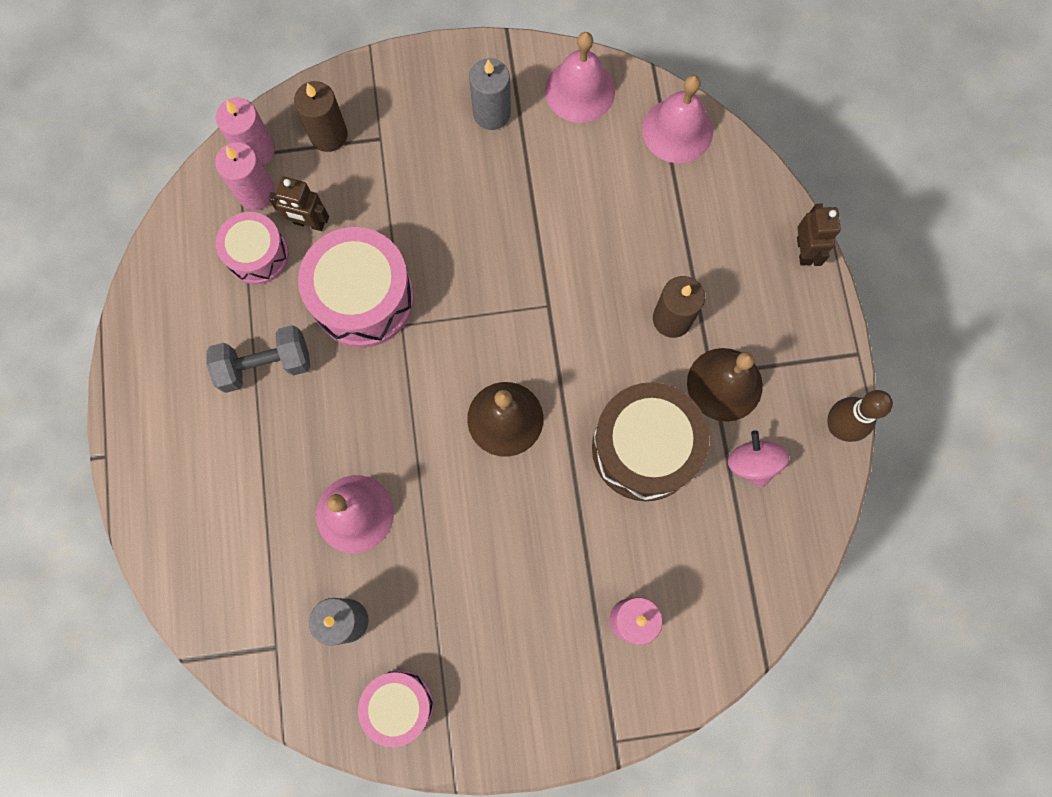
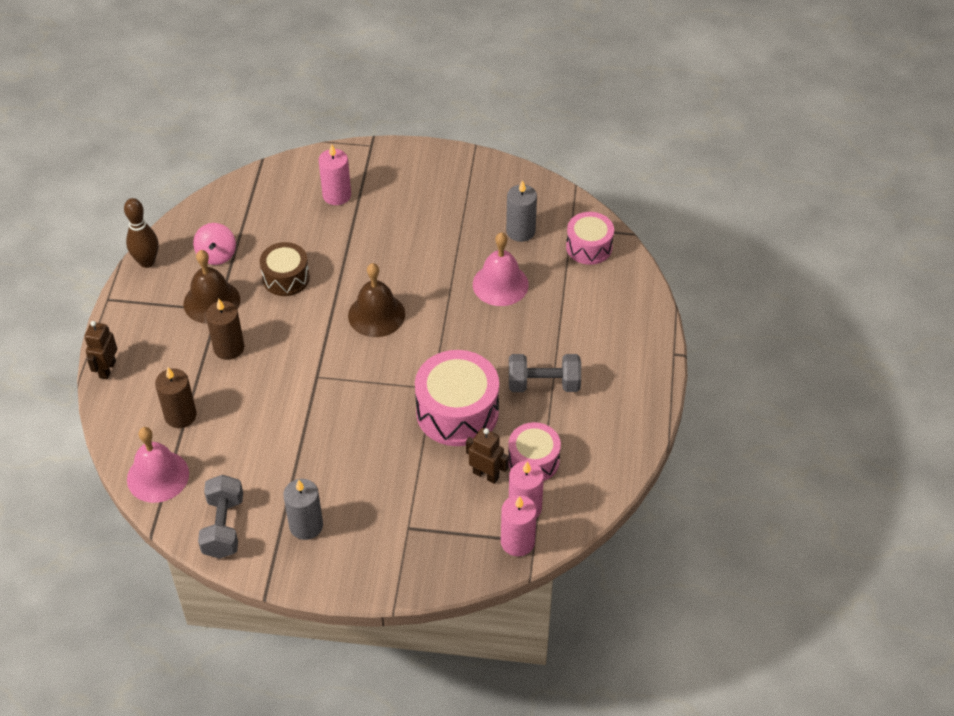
camera: 165 degrees left, 25 degrees down
brown candle [294,81,348,152] -> brown candle moved to [155,367,197,428]
pink drum [358,670,433,747] -> pink drum moved to [566,212,614,265]
pink bell [545,32,615,123] -> grey dumbbell [198,475,243,559]
brown drum [592,382,710,501] -> brown drum [260,242,310,296], size x0.61

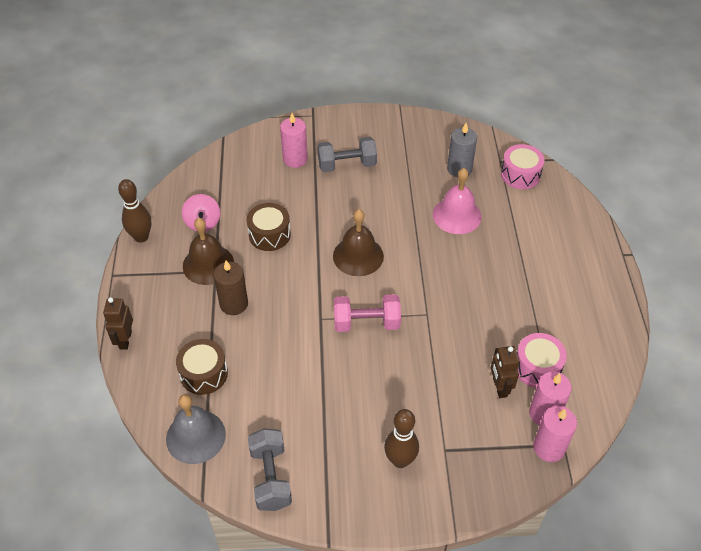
camera: 10 degrees left, 0 degrees up
pink bell [127,427,189,503] -> grey bell [166,394,226,464]
brown candle [155,367,197,428] -> brown drum [176,339,228,395]
grey candle [283,479,323,540] -> none
pink drum [415,350,499,446] -> none
brown robot [466,428,509,484] -> brown robot turned 120 degrees counterclockwise [491,346,520,398]
grey dumbbell [509,354,581,392] -> grey dumbbell moved to [317,137,377,172]
none -> pink dumbbell [334,294,401,332]
none -> brown bowling pin [384,409,419,468]

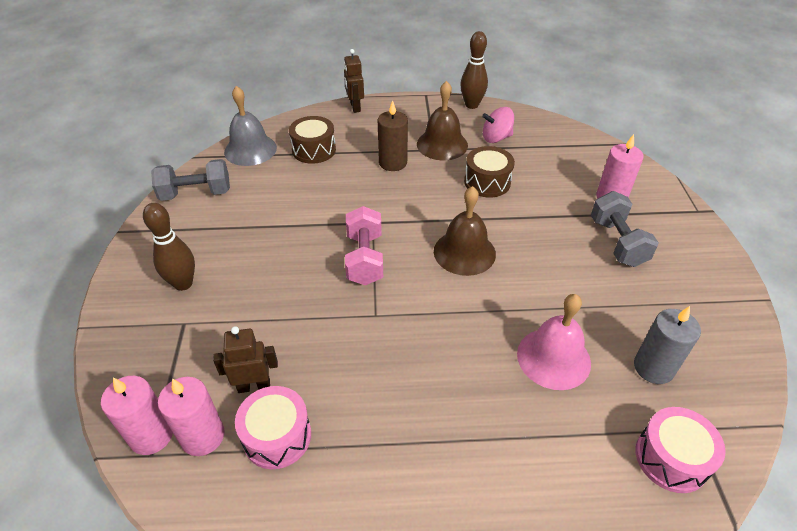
camera: 90 degrees right, 5 degrees down
brown robot [103,297,133,350] -> brown robot turned 105 degrees counterclockwise [344,49,364,113]

